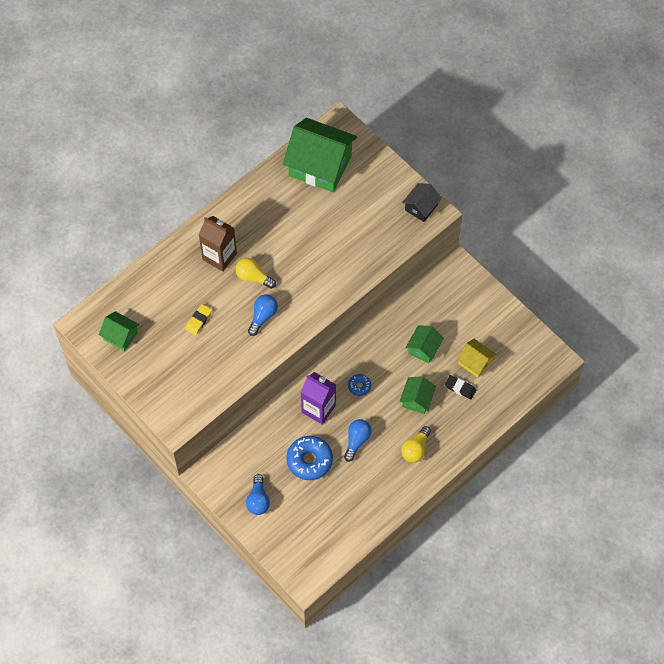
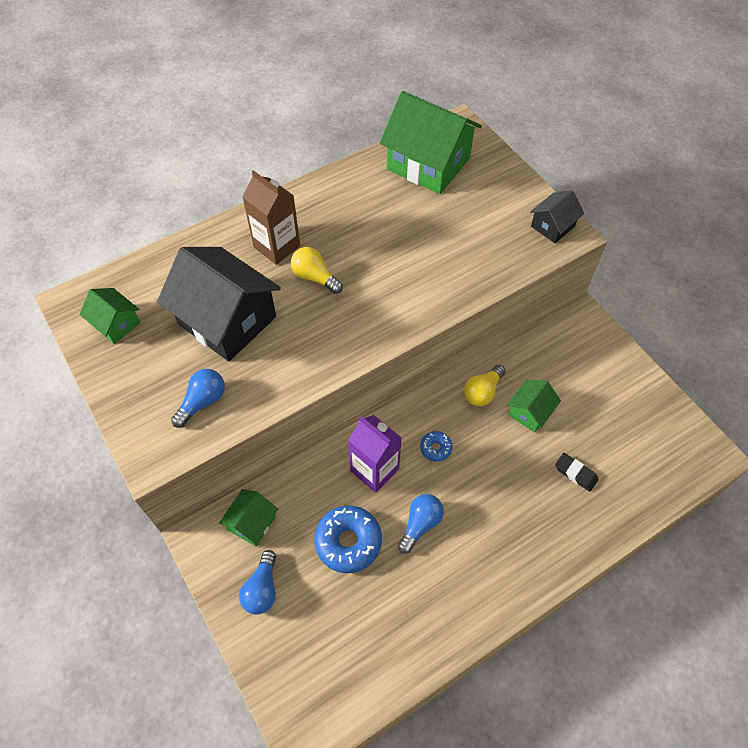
camera: 10 degrees right, 5 degrees down
yellow eraser [185,304,212,335] -> black house [157,247,281,362]
blue light bulb [248,294,278,336] -> blue light bulb moved to [171,369,225,428]
green house [399,376,436,414] -> green house moved to [219,489,278,546]
yellow light bulb [401,426,431,463] -> yellow light bulb moved to [464,365,506,406]
yellow house [457,339,496,378] -> none

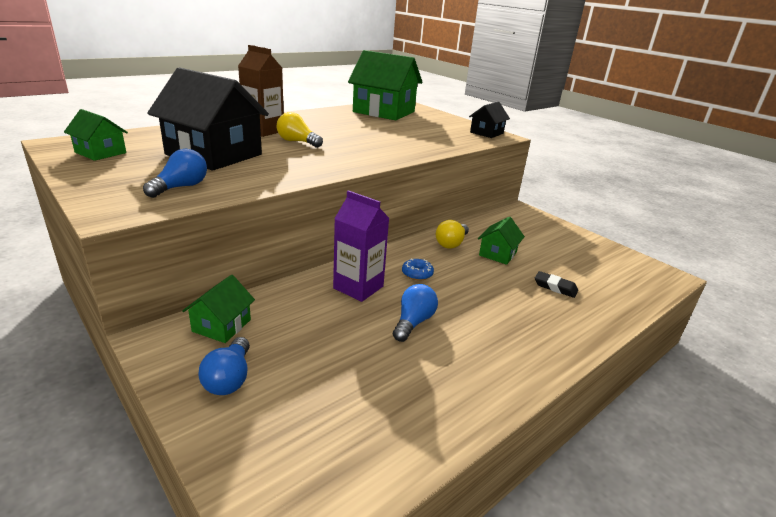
camera: 10 degrees left, 30 degrees down
blue donut [314,506,382,573] -> none

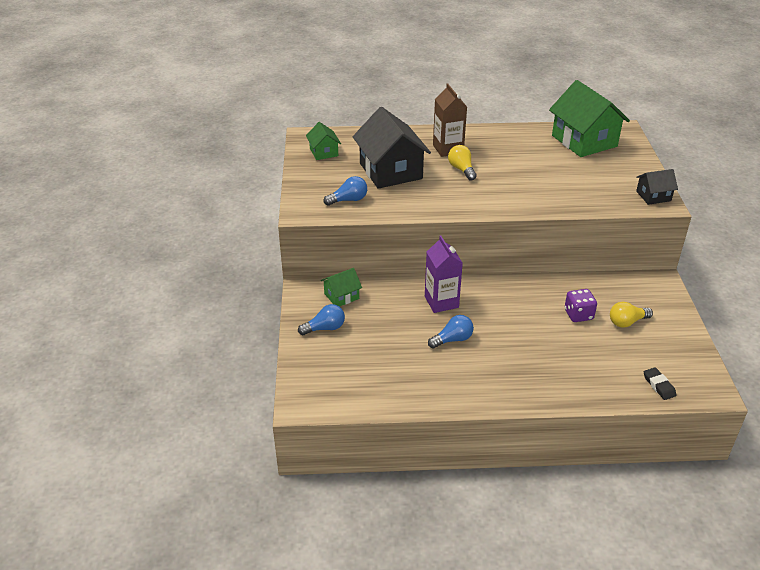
camera: 40 degrees right, 10 degrees up
blue light bulb [198,337,250,395] -> blue light bulb turned 150 degrees counterclockwise [298,304,345,335]
blue donut [402,259,434,280] -> none
yellow light bulb [436,220,469,249] -> yellow light bulb moved to [610,302,653,328]
green house [478,217,525,265] -> purple dice [565,289,597,322]
black eraser [535,271,578,298] -> black eraser moved to [644,367,677,400]

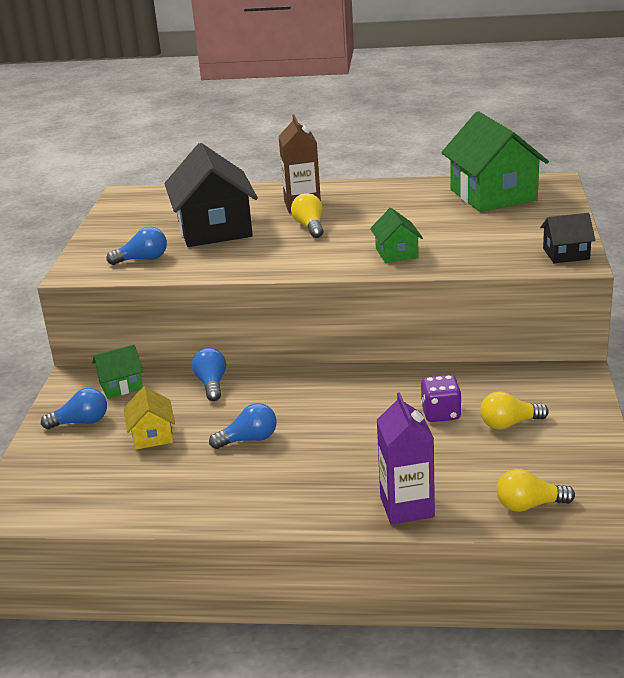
camera: 10 degrees right, 10 degrees down
green house [306,122,341,160] -> green house moved to [370,208,423,263]
purple carton [425,235,463,313] -> purple carton moved to [377,392,435,524]
black eraser [644,367,677,400] -> yellow light bulb [496,469,575,512]
none -> yellow house [124,386,175,450]
none -> blue light bulb [192,348,226,401]

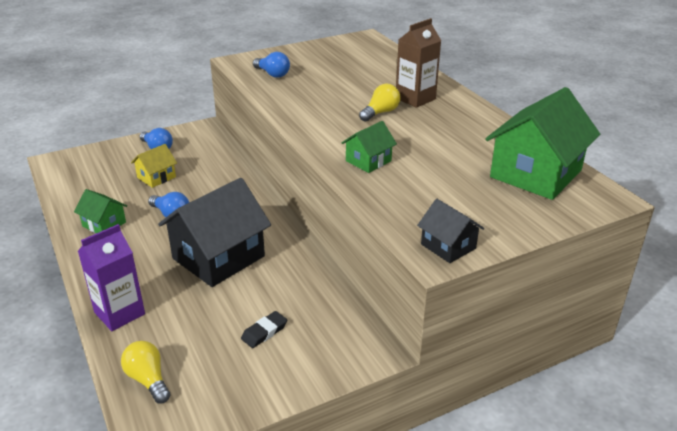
camera: 55 degrees right, 5 degrees up
green house [92,345,143,399] -> green house moved to [74,189,127,233]
black house [164,143,258,247] -> black house moved to [158,178,271,287]
blue light bulb [192,348,226,401] -> none
purple dice [421,375,462,422] -> none
yellow light bulb [480,392,549,430] -> black eraser [241,311,287,348]

